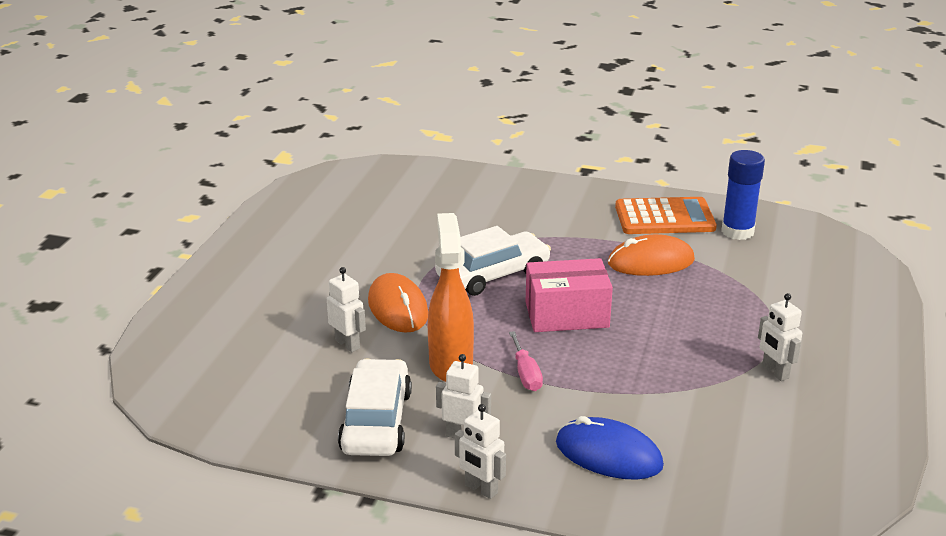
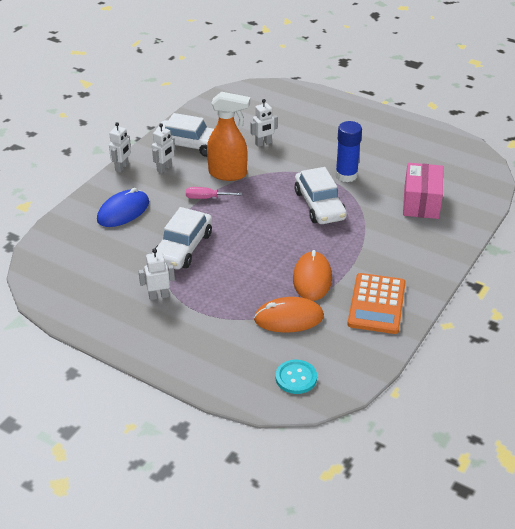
camera: 105 degrees right, 10 degrees up
orange mouse [368,273,428,333] -> orange mouse moved to [254,297,324,333]
white robot [455,404,506,499] -> white robot turned 150 degrees clockwise [109,122,131,173]
pink box [526,258,613,332] -> pink box moved to [403,163,443,219]
blue glue stick [721,150,765,240] -> blue glue stick moved to [335,121,362,182]
none -> white car [155,207,212,269]
none -> turquoise button [276,360,317,394]

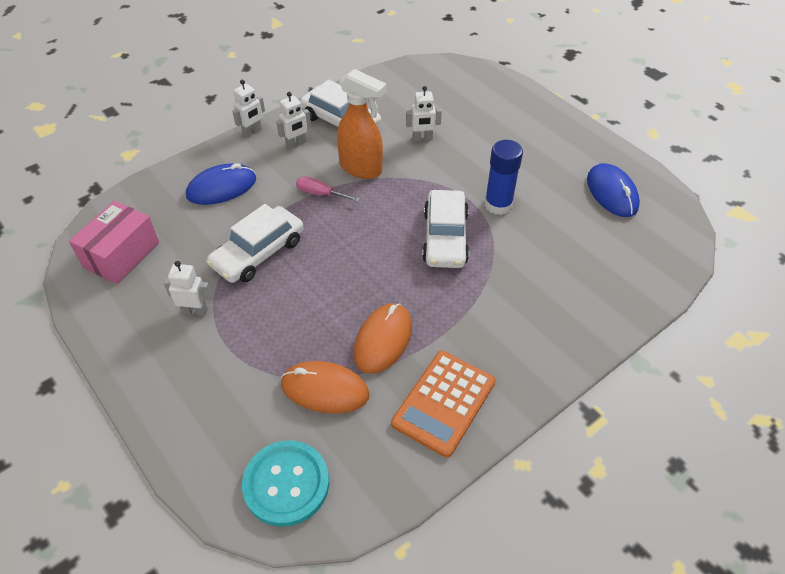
camera: 20 degrees right, 10 degrees up
turquoise button [276,360,317,394] -> turquoise button [242,440,329,527], size x1.55
pink box [403,163,443,219] -> pink box moved to [69,201,159,284]
none -> blue mouse [587,163,640,217]

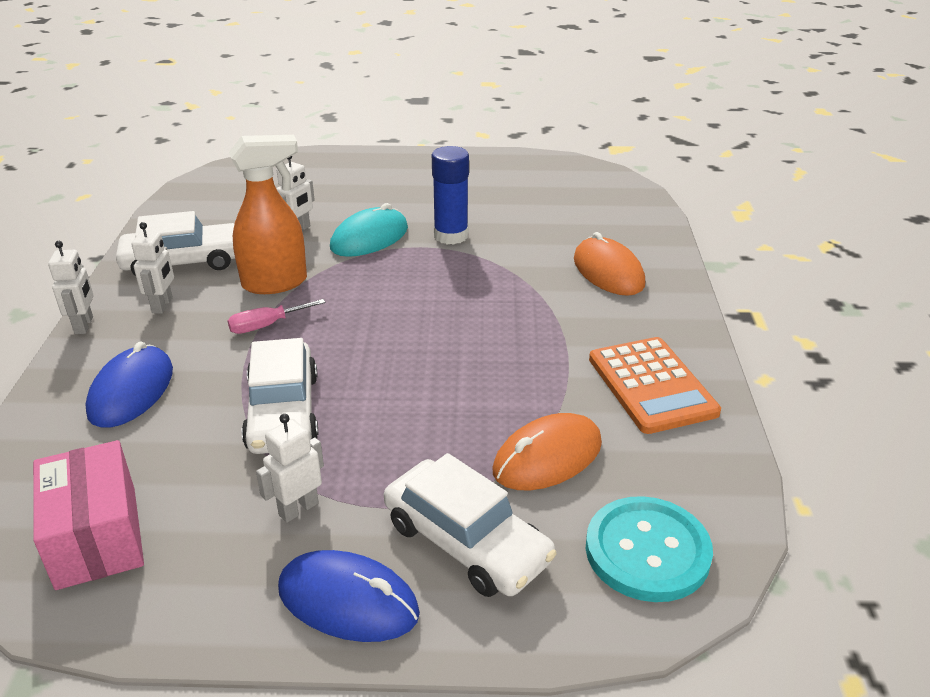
camera: 50 degrees left, 15 degrees down
orange mouse [353,303,412,374] -> orange mouse moved to [574,232,645,296]
white car [422,190,469,268] -> white car moved to [384,453,557,597]
blue mouse [587,163,640,217] -> blue mouse moved to [278,550,420,642]
none -> turquoise mouse [330,203,408,257]

